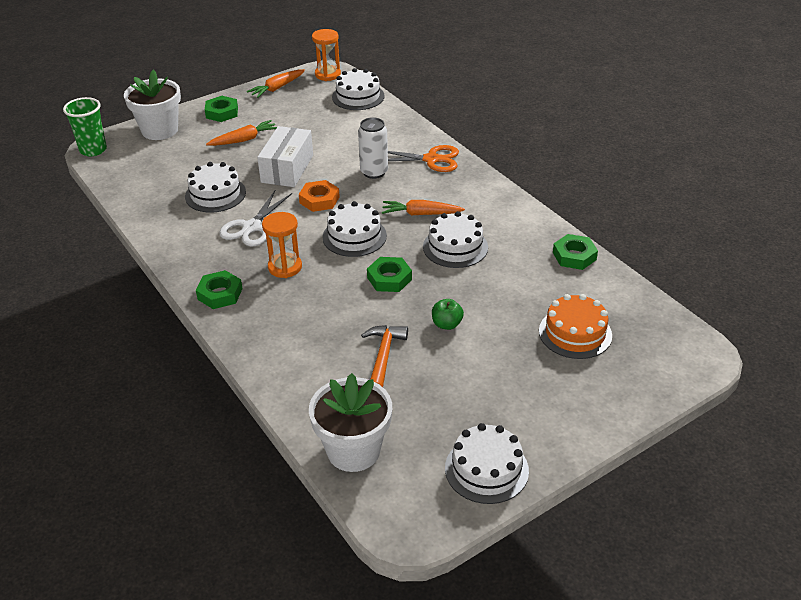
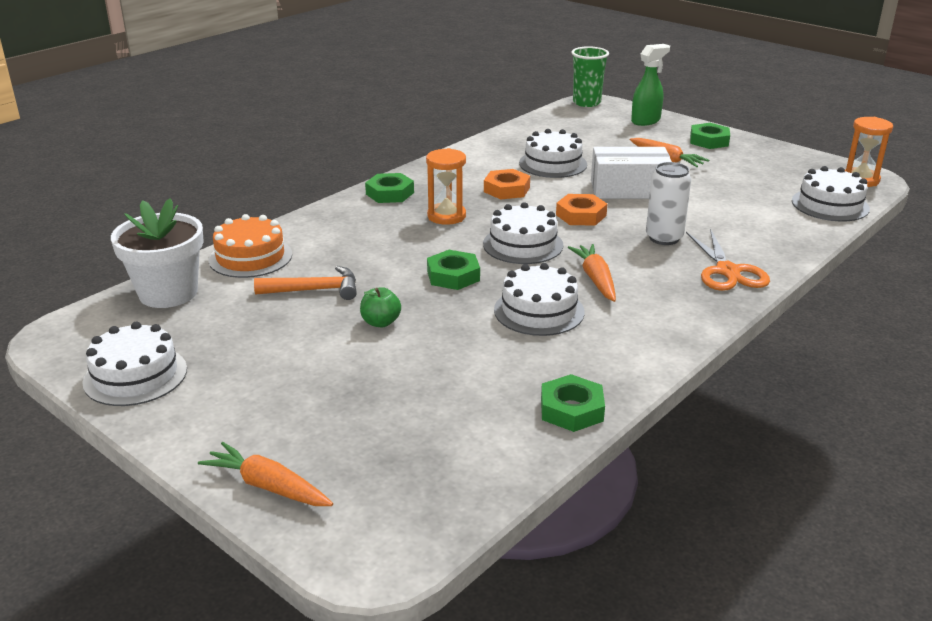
camera: 75 degrees right, 10 degrees down
white flower pot [124,70,181,140] -> green spray bottle [631,44,670,126]
white scissors [219,191,292,246] -> orange nut [484,169,530,199]
orange carrot [247,69,305,98] -> orange carrot moved to [198,442,333,506]
orange cake [539,294,612,359] -> orange cake moved to [208,214,292,278]

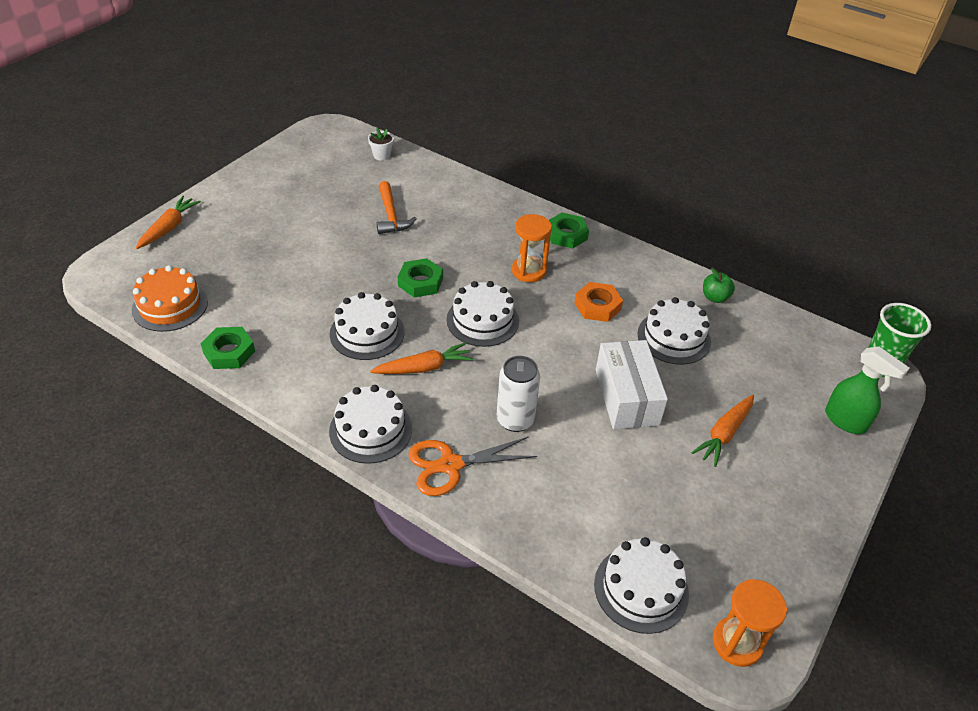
camera: 80 degrees right, 15 degrees up
white cake [82,321,187,406] -> white cake moved to [329,385,412,464]
white flower pot [111,198,204,308] -> white flower pot [368,128,394,161], size x0.44
orange cake [208,214,292,278] -> orange cake moved to [132,265,208,332]
green apple [360,287,401,327] -> green apple moved to [703,268,735,303]
orange nut [556,194,607,226] -> none
green nut [690,123,730,149] -> none

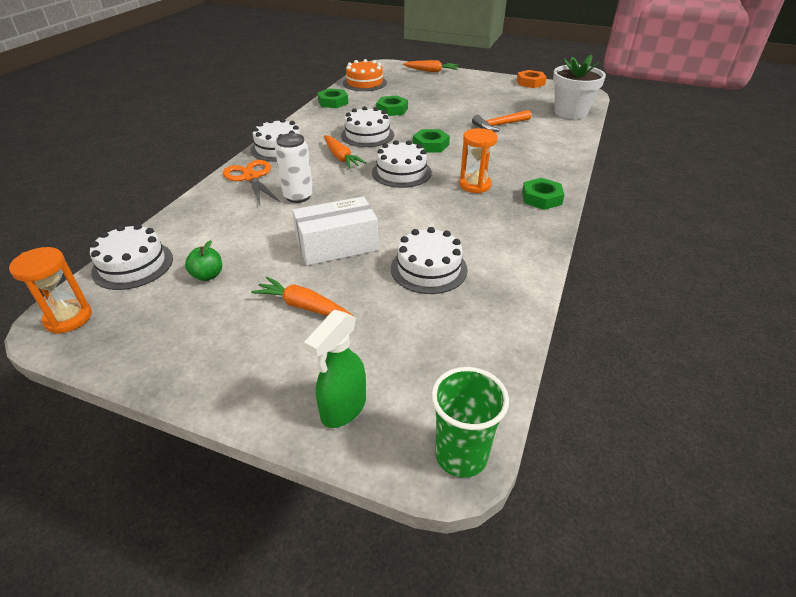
camera: 80 degrees right, 5 degrees down
white flower pot [368,128,394,161] -> white flower pot [553,54,606,119], size x2.27
orange nut [574,282,623,322] -> orange nut moved to [517,70,547,88]
green apple [703,268,735,303] -> green apple moved to [185,240,222,281]
none -> green nut [376,95,408,116]

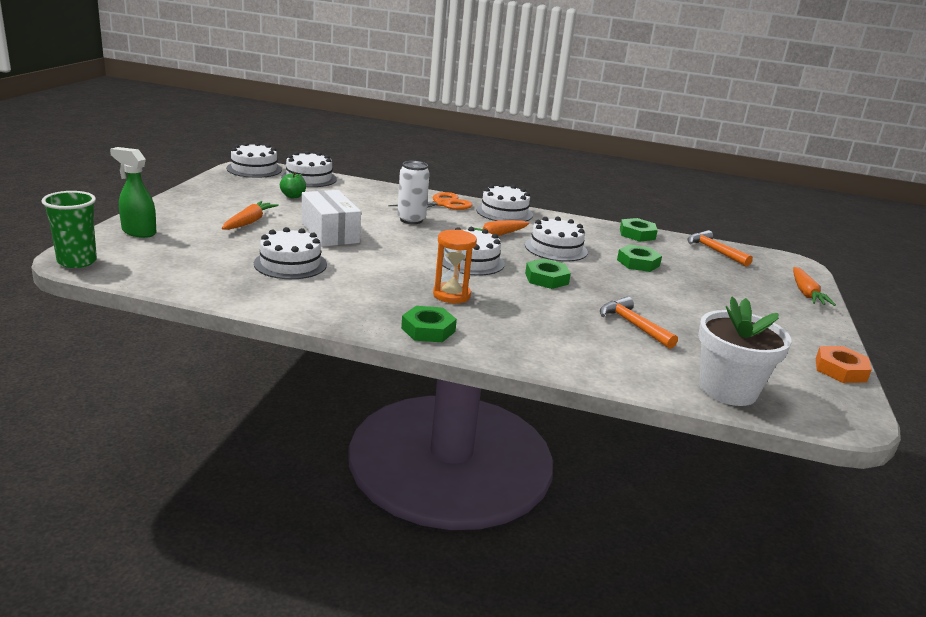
camera: 80 degrees right, 15 degrees down
orange hourglass [9,247,92,334] -> white cake [226,142,282,178]
orange cake [343,59,387,91] -> orange hammer [687,230,753,266]

